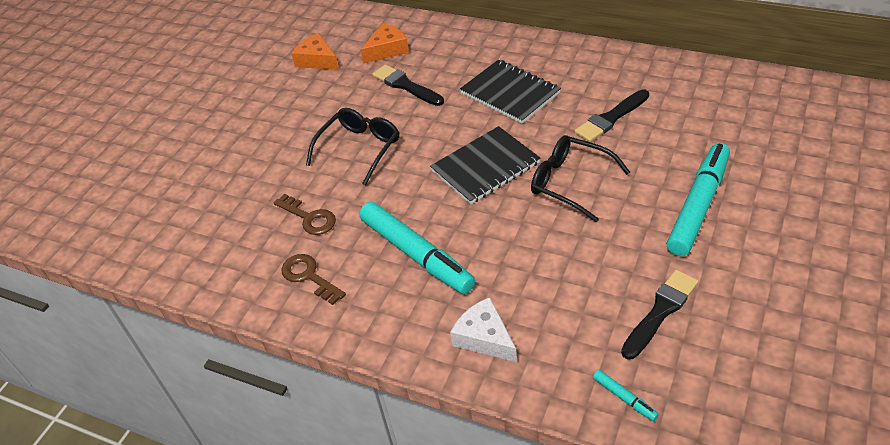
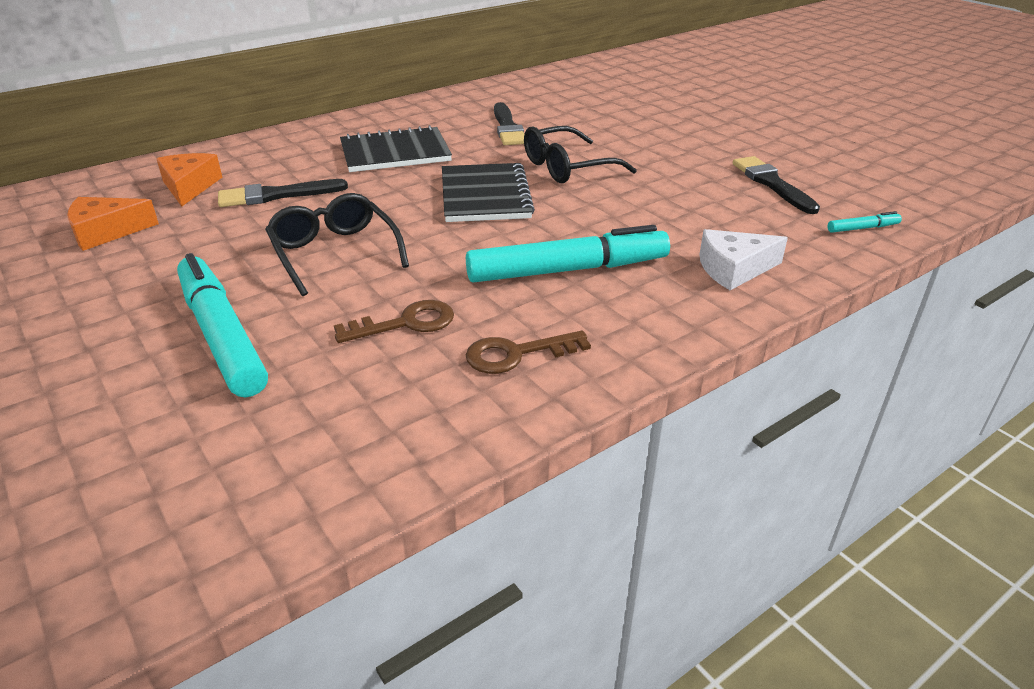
camera: 65 degrees left, 10 degrees down
turquoise marker [666,143,730,256] -> turquoise marker moved to [177,253,268,397]

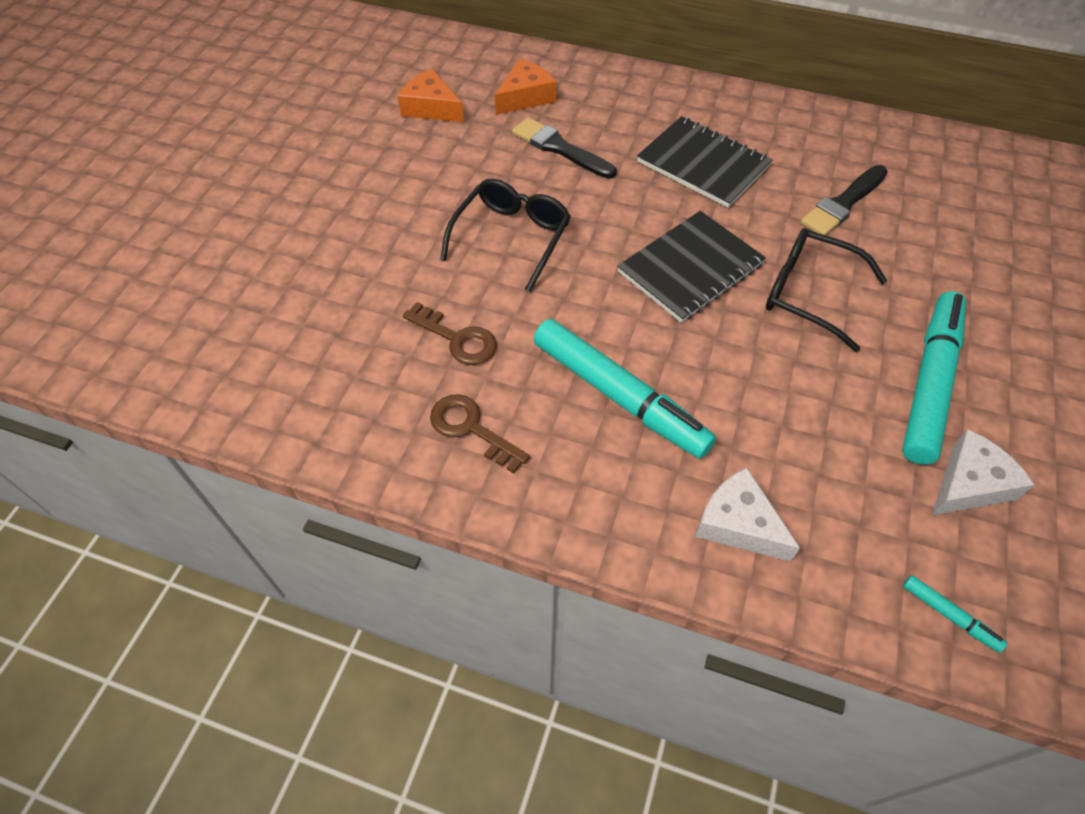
camera: 55 degrees right, 20 degrees up
turquoise marker [177,253,268,397] -> turquoise marker moved to [902,291,966,465]
black brush [733,156,820,214] -> white cheese [932,429,1035,515]

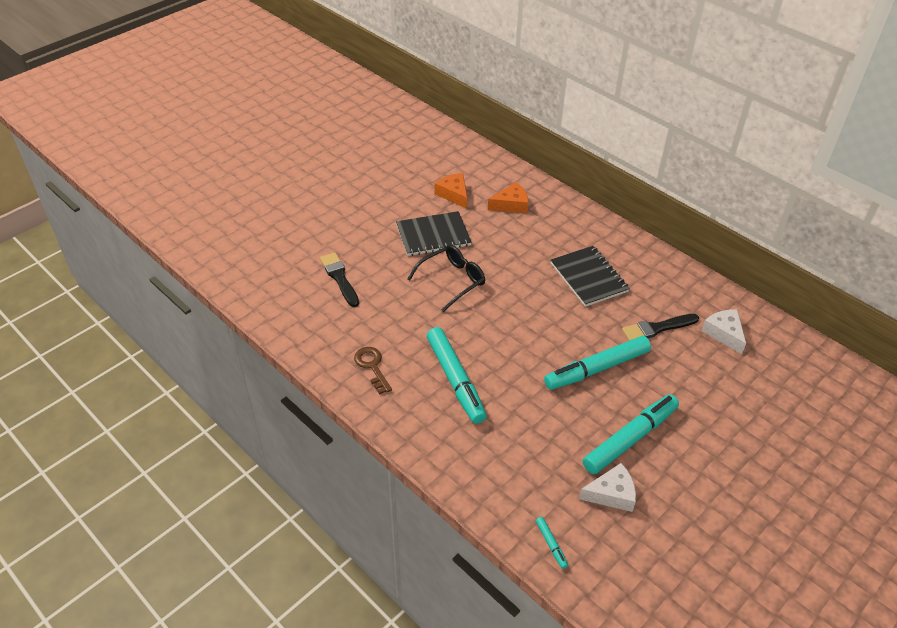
camera: 25 degrees right, 10 degrees down
brown key [403,302,497,365] -> none
black brush [512,117,617,179] -> black brush moved to [320,252,359,307]
black notebook [617,211,766,323] -> black notebook moved to [396,211,472,256]
white cheese [695,468,800,562] -> white cheese moved to [701,309,746,354]
black glasses [766,228,887,352] -> turquoise marker [544,336,651,390]

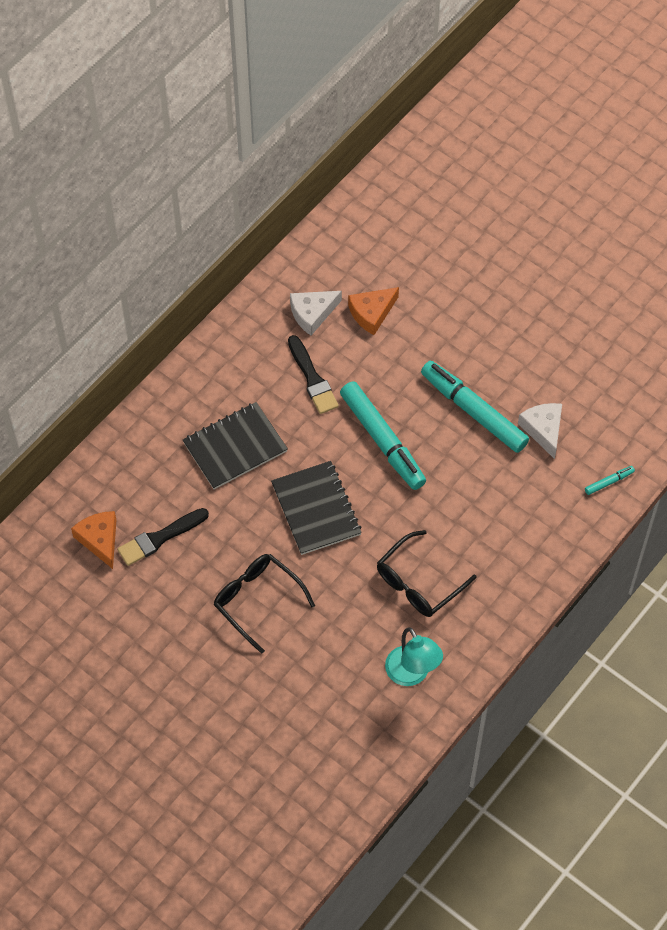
camera: 95 degrees left, 15 degrees up
black brush [320,252,359,307] -> black brush moved to [117,508,209,566]
brown key [354,347,392,395] -> turquoise lamp [385,627,443,686]
black notebook [396,211,472,256] -> black notebook moved to [271,461,362,555]
turquoise marker [427,327,487,424] -> black glasses [377,530,477,617]
orange cheese [434,173,467,209] -> orange cheese moved to [348,287,399,335]

